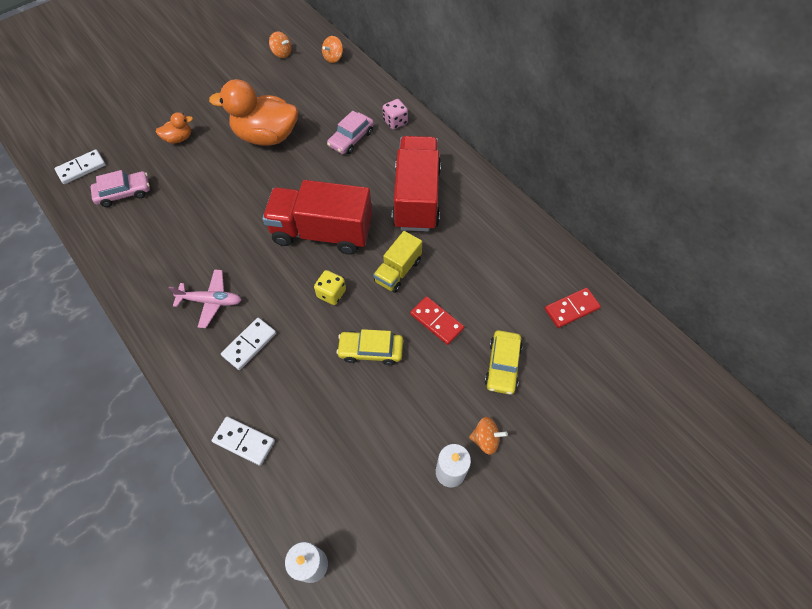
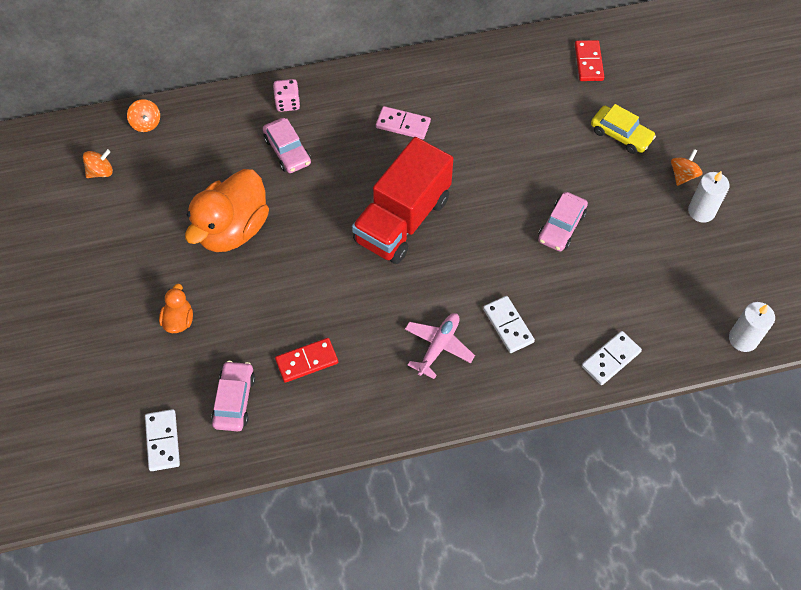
camera: 65 degrees left, 0 degrees up
yellow dice [314,270,346,305] -> none
yellow car [336,329,403,365] -> pink car [538,192,588,252]
yellow truck [373,231,422,293] -> none
red truck [392,136,441,232] -> pink domino [376,106,431,139]
red domino [410,296,464,345] -> red domino moved to [275,338,338,383]

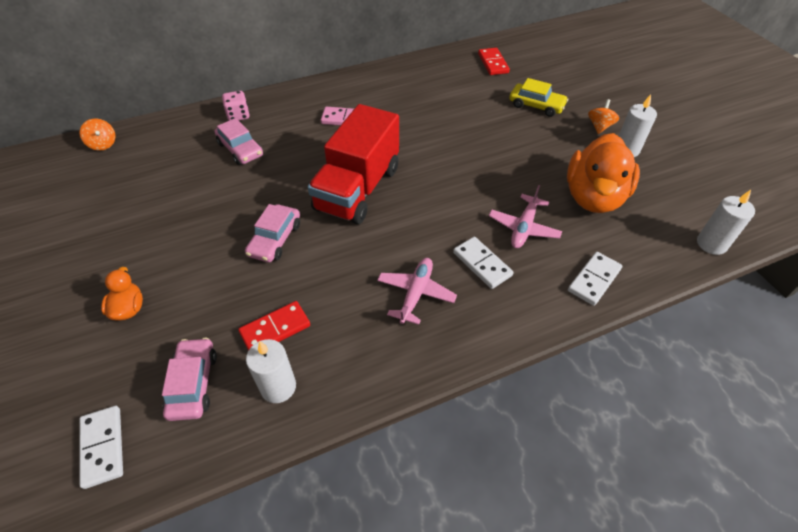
camera: 10 degrees left, 10 degrees down
orange spinning top [83,149,113,178] -> none
orange duck [185,169,269,252] -> orange duck moved to [567,133,640,213]
pink car [538,192,588,252] -> pink car moved to [245,204,300,263]
none -> white candle [246,339,296,403]
none -> pink plane [489,185,562,248]

